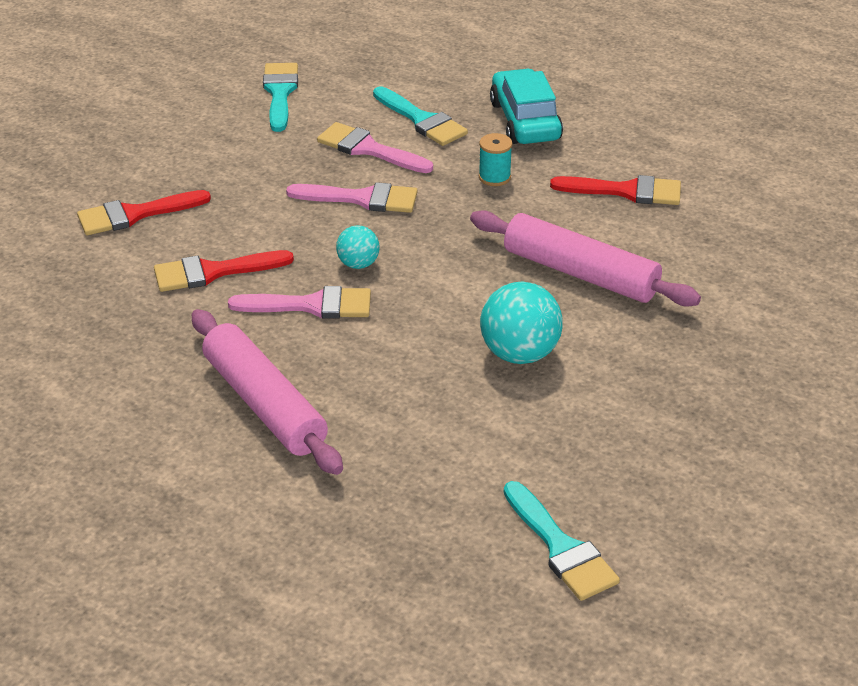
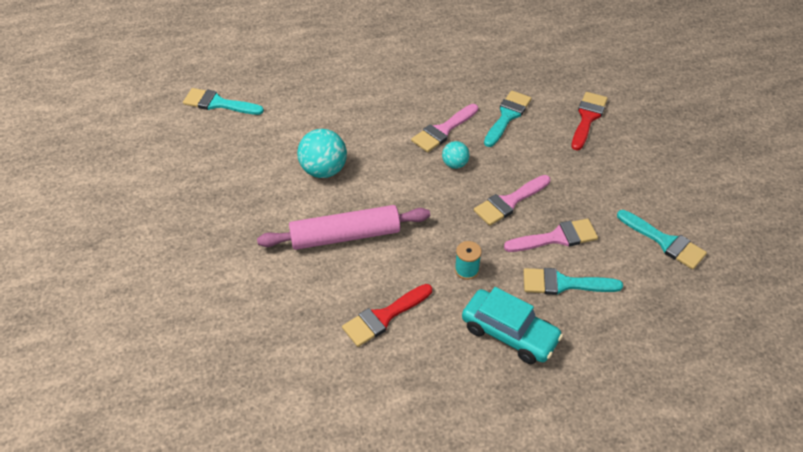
camera: 135 degrees right, 10 degrees up
red brush [154,250,294,292] -> turquoise brush [484,91,532,147]
pink rolling pin [191,309,343,475] -> none

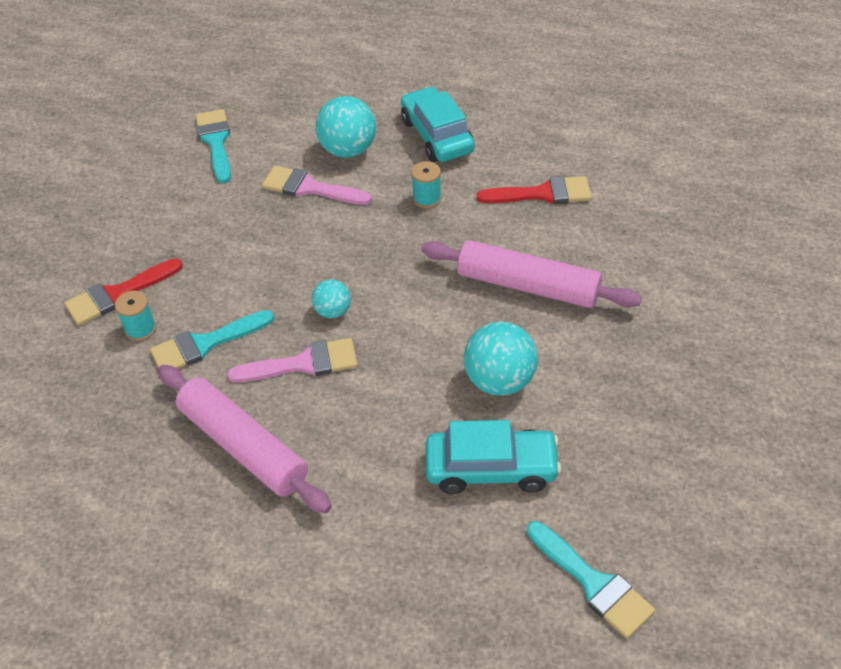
camera: 145 degrees left, 0 degrees up
pink brush [474,175,550,226] -> none
turquoise brush [523,268,623,295] -> turquoise ball [316,96,376,158]
none -> turquoise spool [115,291,156,341]
none -> pink rolling pin [158,365,332,514]
none -> turquoise car [426,420,561,494]

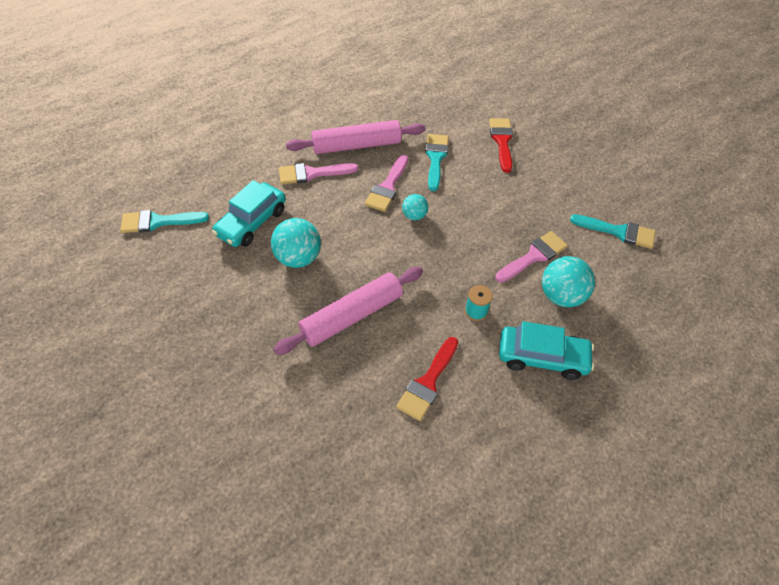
camera: 120 degrees right, 5 degrees up
turquoise spool [115,291,156,341] -> none
none -> pink brush [279,163,358,185]

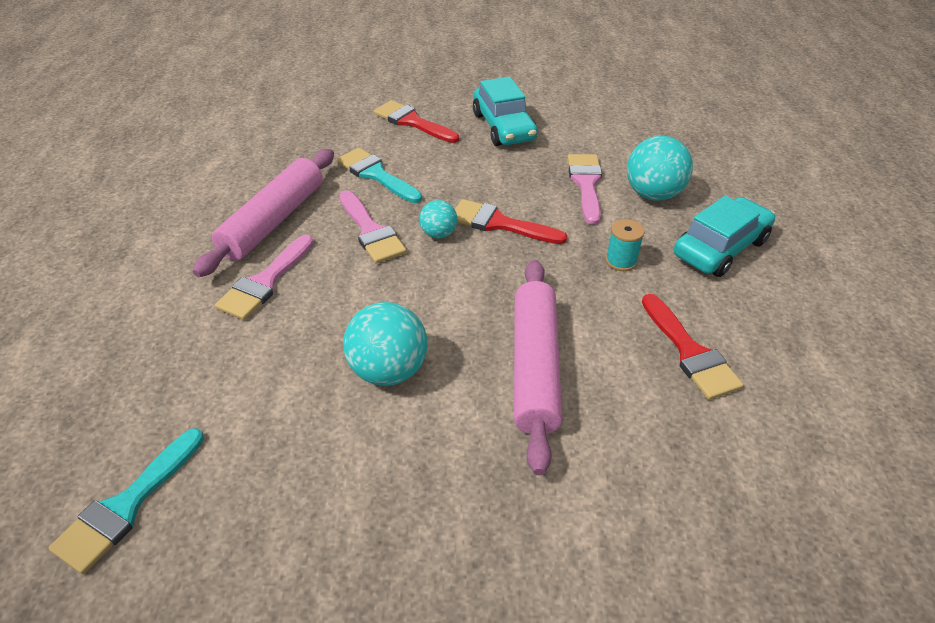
camera: 50 degrees left, 10 degrees down
turquoise car [212,180,286,247] -> turquoise car moved to [473,77,538,146]
turquoise brush [570,214,656,249] -> none
none -> red brush [455,199,568,244]

